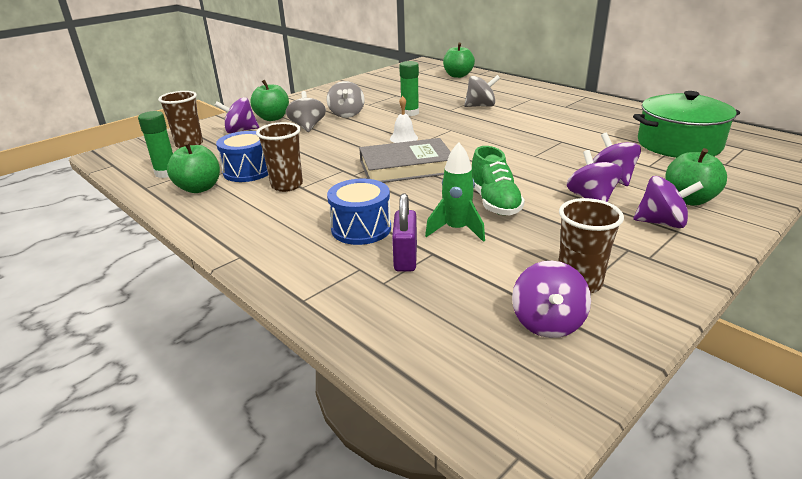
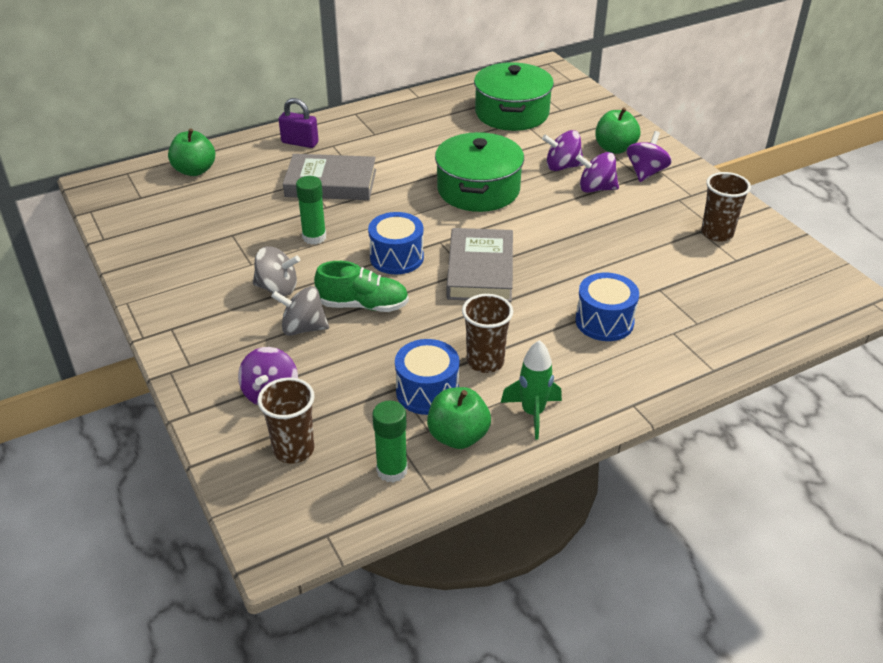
camera: 75 degrees left, 10 degrees up
green apple [250,80,289,121] -> none
white bell [390,96,418,143] -> blue drum [368,212,424,274]
purple padlock [392,193,417,272] -> purple padlock moved to [278,98,319,148]
green rocket [425,142,485,242] -> green rocket moved to [501,340,562,440]
grey spinning top [464,75,500,107] -> grey book [283,154,376,200]
green shoe [472,146,525,215] -> green shoe moved to [314,261,409,312]
purple spinning top [512,261,591,338] -> none
none -> green pot [435,132,524,212]

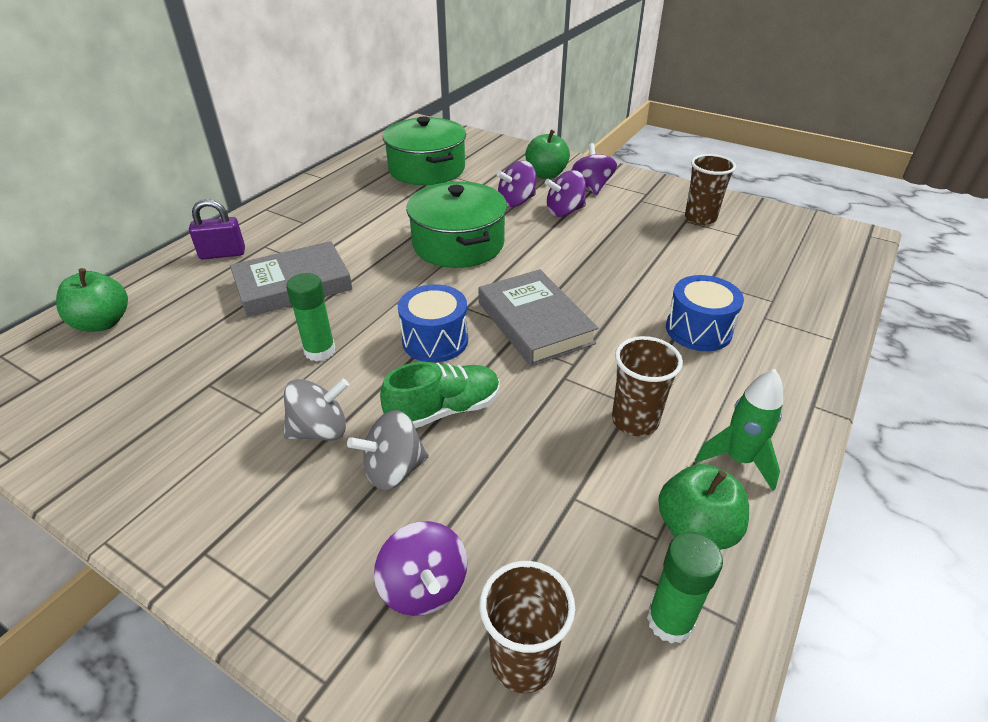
camera: 30 degrees left, 0 degrees up
blue drum [395,339,459,415] -> none

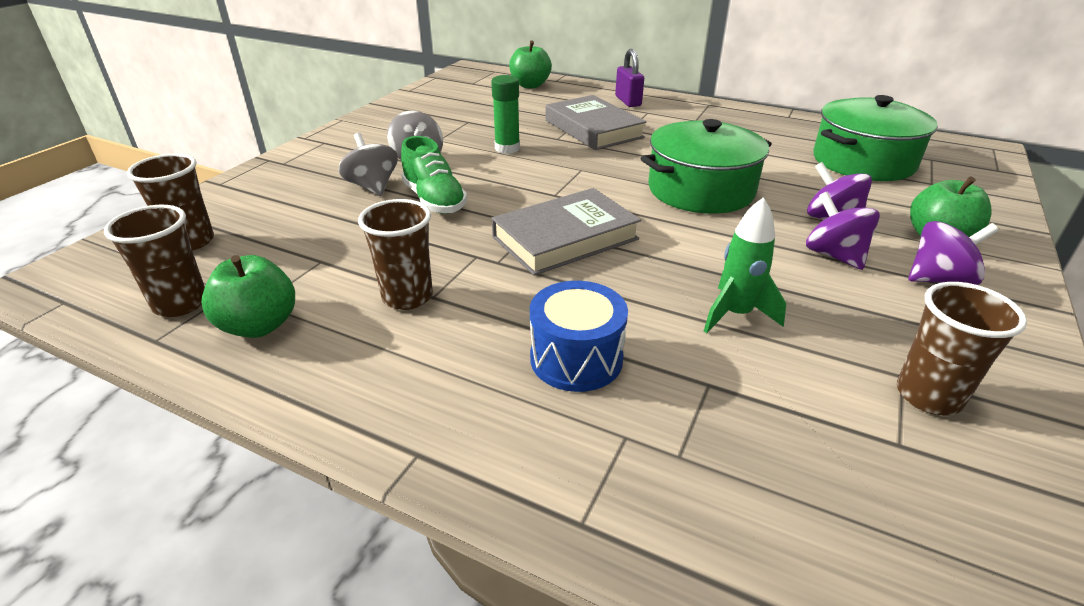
camera: 85 degrees right, 5 degrees down
purple spinning top [374,521,467,616] -> none
blue drum [398,284,468,363] -> none
green glue stick [647,532,723,644] -> brown cup [104,205,205,317]
green rocket [695,369,783,491] -> green rocket moved to [704,197,786,333]

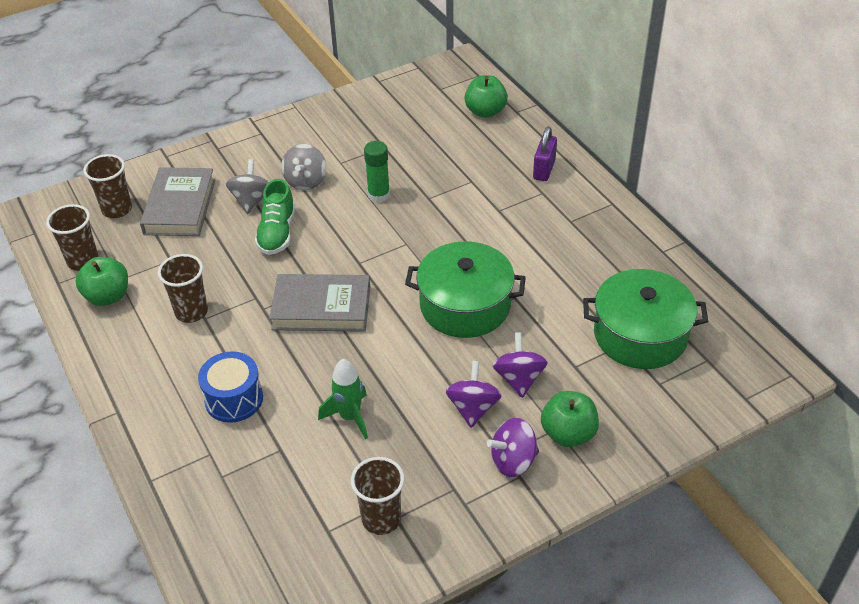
camera: 35 degrees right, 10 degrees up
grey book [546,95,646,150] -> grey book moved to [140,167,215,236]
purple spinning top [908,221,999,285] -> purple spinning top turned 135 degrees clockwise [487,418,539,477]

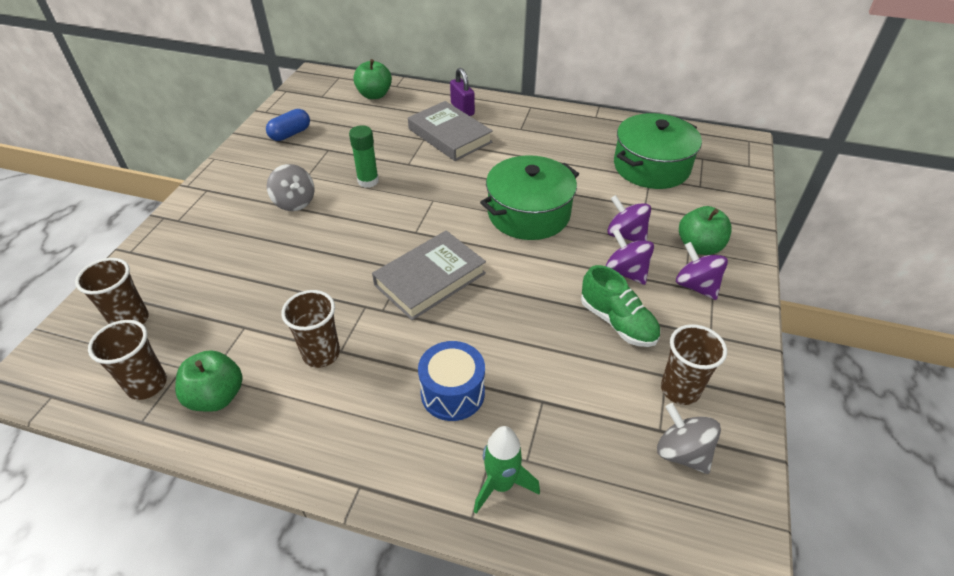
camera: 45 degrees left, 0 degrees up
grey book [140,167,215,236] -> grey book moved to [408,101,493,161]
grey spinning top [226,159,269,214] -> grey spinning top moved to [657,403,721,474]
green shoe [255,179,295,255] -> green shoe moved to [581,265,660,347]
green rocket [318,359,368,439] -> green rocket moved to [474,426,540,514]
purple spinning top [487,418,539,477] -> purple spinning top turned 120 degrees clockwise [676,242,728,300]
none -> blue capsule [266,109,310,141]

